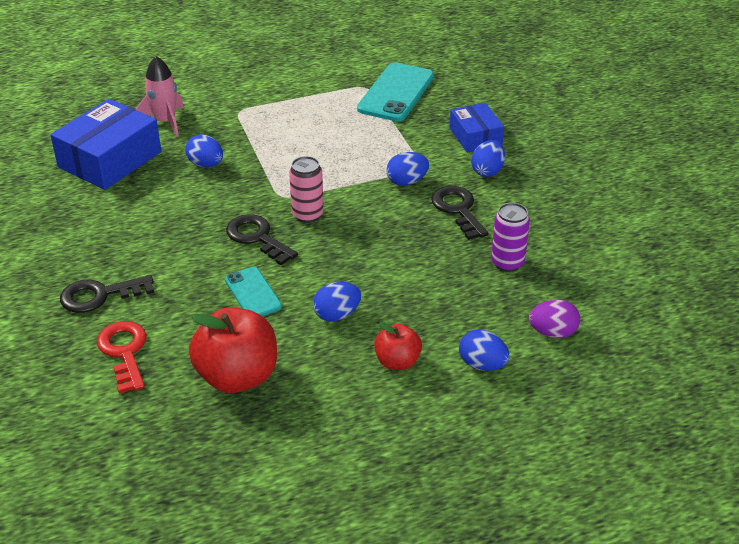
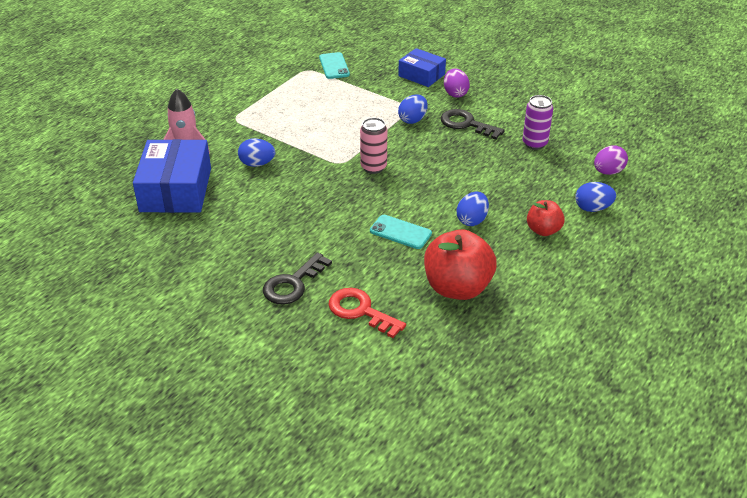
camera: 35 degrees left, 0 degrees up
black key [226,214,298,265] -> none
turquoise phone [357,62,434,121] -> turquoise phone [319,52,350,79], size x0.58
blue egg [471,140,505,177] -> purple egg [444,68,470,98]

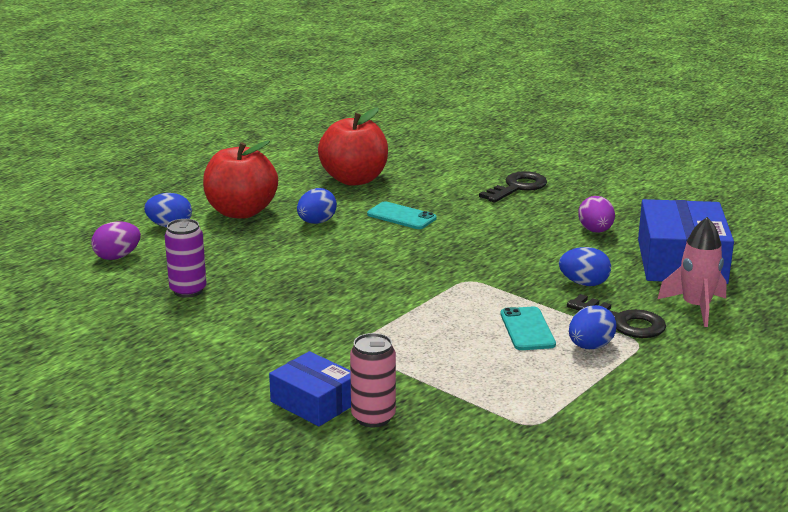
camera: 175 degrees left, 15 degrees down
turquoise phone [319,52,350,79] -> turquoise phone moved to [501,307,556,350]
red key [329,288,406,338] -> none
pink can [360,118,387,174] -> pink can moved to [350,333,396,428]
blue egg [398,95,428,124] -> blue egg moved to [569,305,617,349]
black key [441,109,505,140] -> black key moved to [567,294,666,338]
purple egg [444,68,470,98] -> purple egg moved to [578,196,615,233]
red apple [527,200,565,236] -> red apple [203,141,278,219], size x1.80

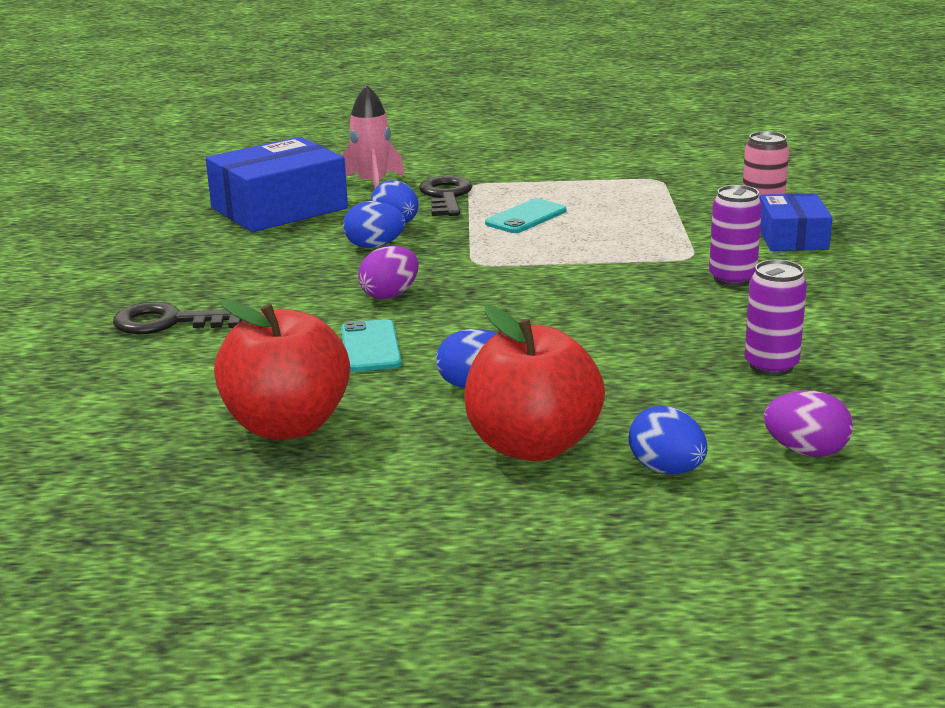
camera: 130 degrees left, 0 degrees up
blue egg [569,305,617,349] -> blue egg moved to [343,201,405,248]
purple egg [578,196,615,233] -> purple egg moved to [358,246,419,299]
none -> purple can [709,185,762,286]

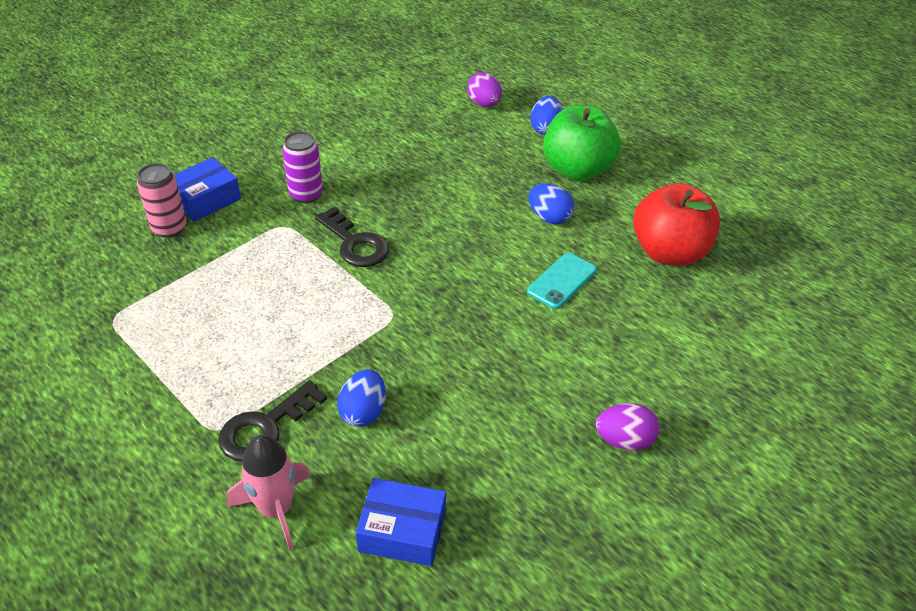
camera: 135 degrees left, 20 degrees up
black key [113,302,242,334] -> black key moved to [315,207,389,267]
blue box [206,137,348,232] -> blue box [356,478,446,566], size x0.59
blue egg [343,201,405,248] -> none
purple egg [358,246,419,299] -> purple egg moved to [596,403,659,451]
red apple [464,305,605,461] -> green apple [543,105,621,181]
turquoise phone [485,198,567,233] -> none
purple can [745,260,807,376] -> none

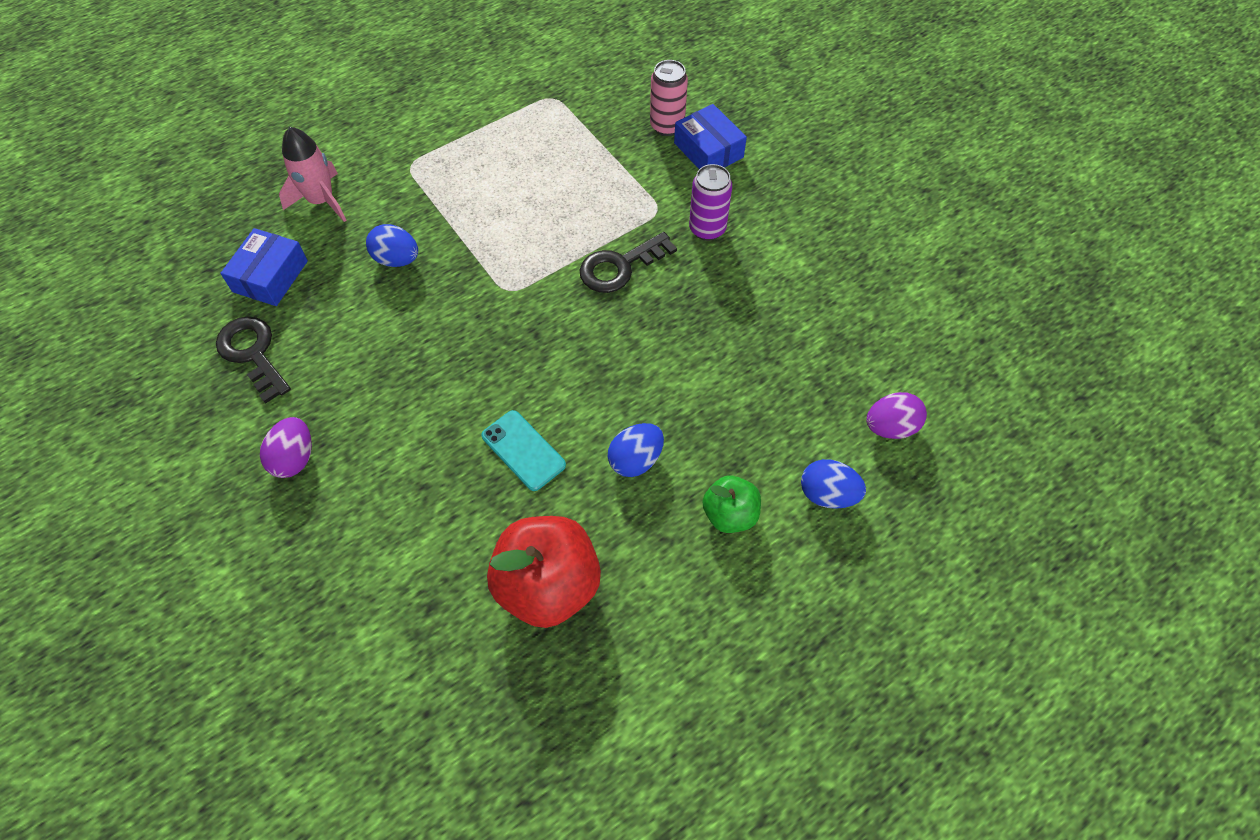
camera: 100 degrees right, 15 degrees up
black key [218,380,327,462] -> black key moved to [216,316,291,404]
green apple [543,105,621,181] -> green apple [703,476,761,533], size x0.56

